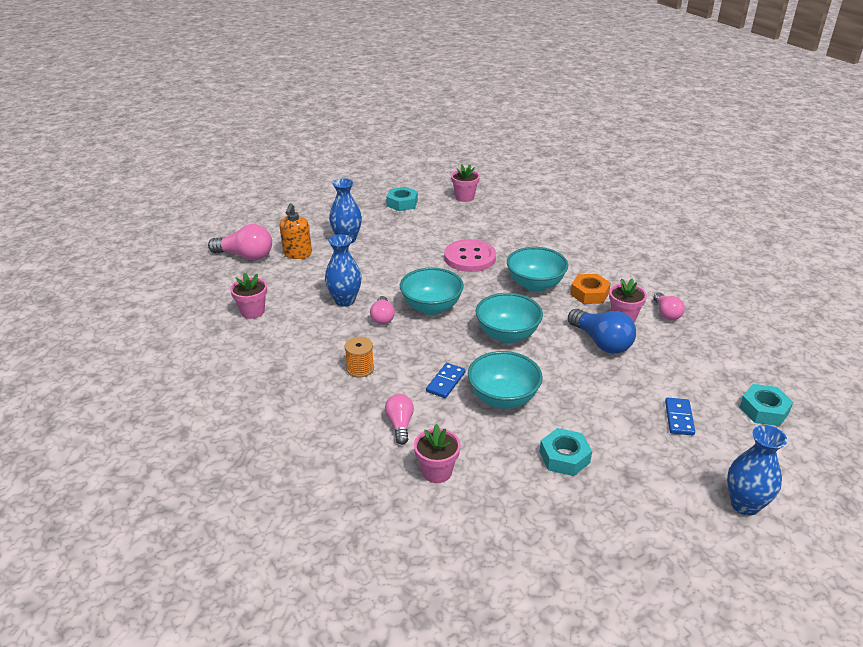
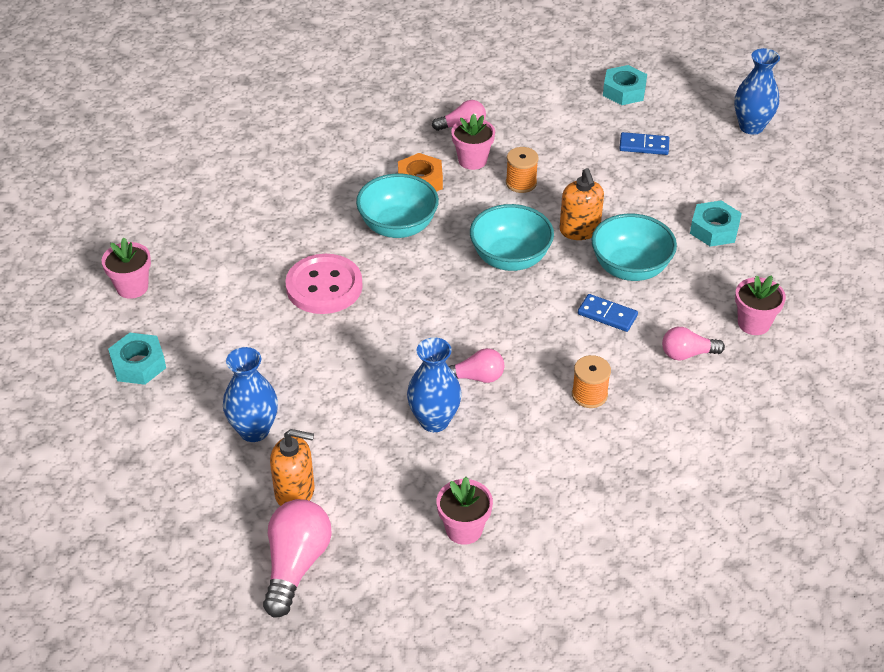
camera: 90 degrees left, 10 degrees up
turquoise bowl [400,267,464,315] -> none
blue light bulb [568,309,636,354] -> orange spool [506,147,539,193]
none -> orange soap dispenser [559,168,604,240]

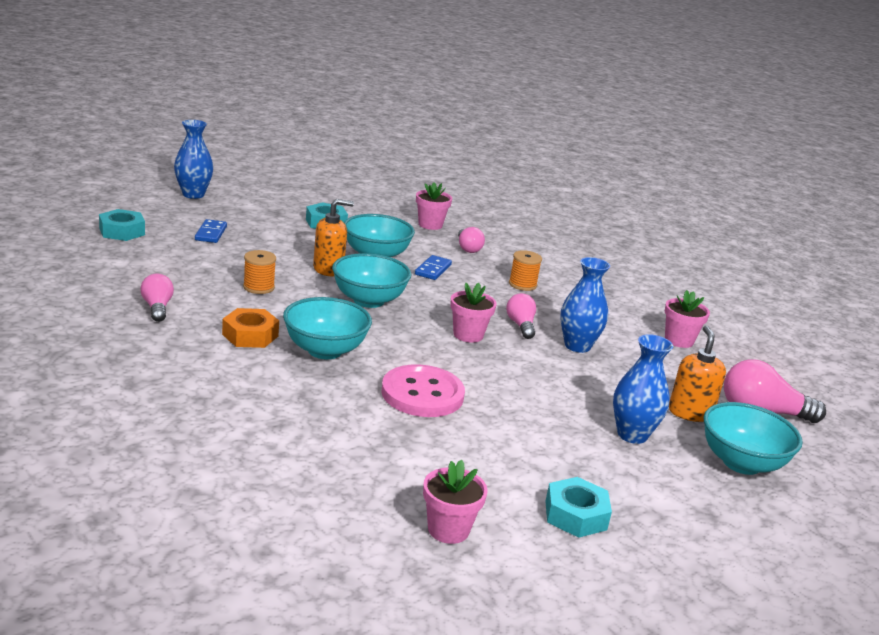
camera: 100 degrees left, 20 degrees down
pink flower pot [451,114,495,170] -> pink flower pot moved to [450,283,497,343]
none -> turquoise bowl [704,402,803,475]

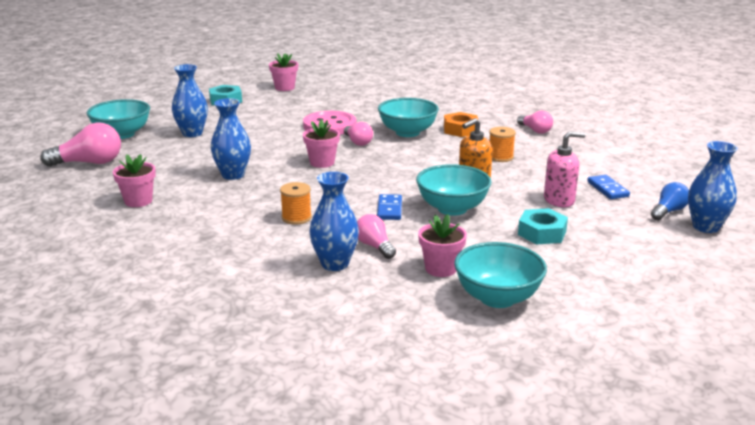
camera: 165 degrees right, 0 degrees up
turquoise nut [99,209,145,241] -> none
turquoise bowl [332,253,412,308] -> turquoise bowl moved to [454,242,547,308]
pink light bulb [506,293,536,339] -> pink light bulb moved to [344,122,373,146]
orange soap dispenser [669,326,726,422] -> none
none -> blue vase [310,172,359,271]
none -> pink soap dispenser [544,131,585,207]
none -> blue light bulb [651,182,689,220]

